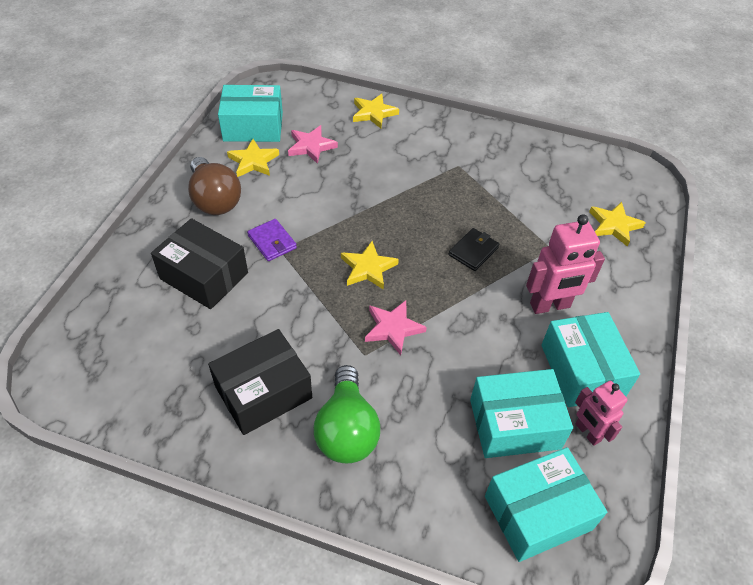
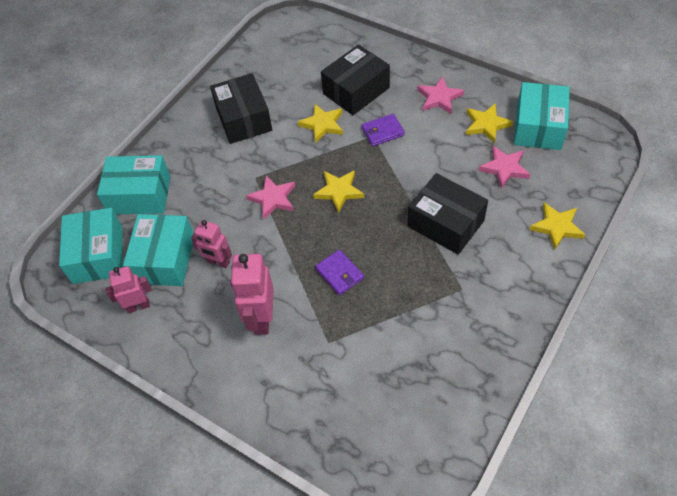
camera: 110 degrees right, 5 degrees up
brown light bulb [188,157,241,215] -> pink star [417,76,464,114]
green light bulb [314,365,380,463] -> none
black wallet [449,228,499,271] -> purple wallet [315,250,364,295]
turquoise box [541,312,640,407] -> turquoise box moved to [97,155,170,214]
yellow star [589,202,646,246] -> yellow star moved to [298,104,343,143]
none -> pink robot [191,220,232,268]
none -> black box [408,173,488,255]

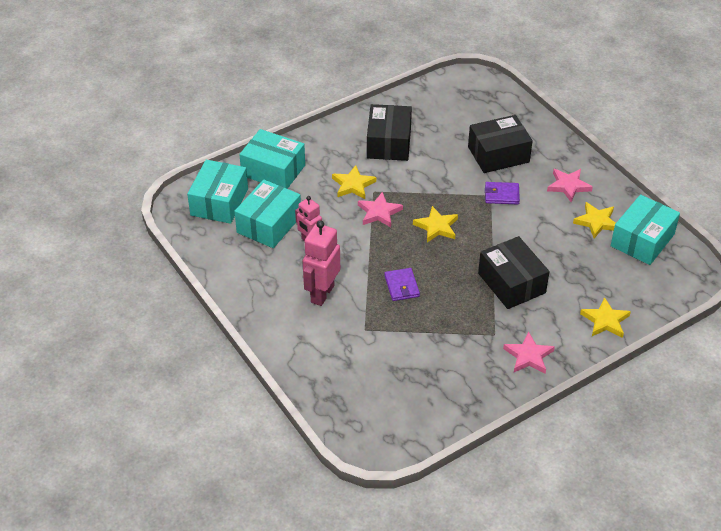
camera: 20 degrees right, 10 degrees down
pink robot [105,266,152,313] -> none
yellow star [298,104,343,143] -> yellow star moved to [332,165,376,199]
pink star [479,146,530,189] -> pink star moved to [503,332,555,374]

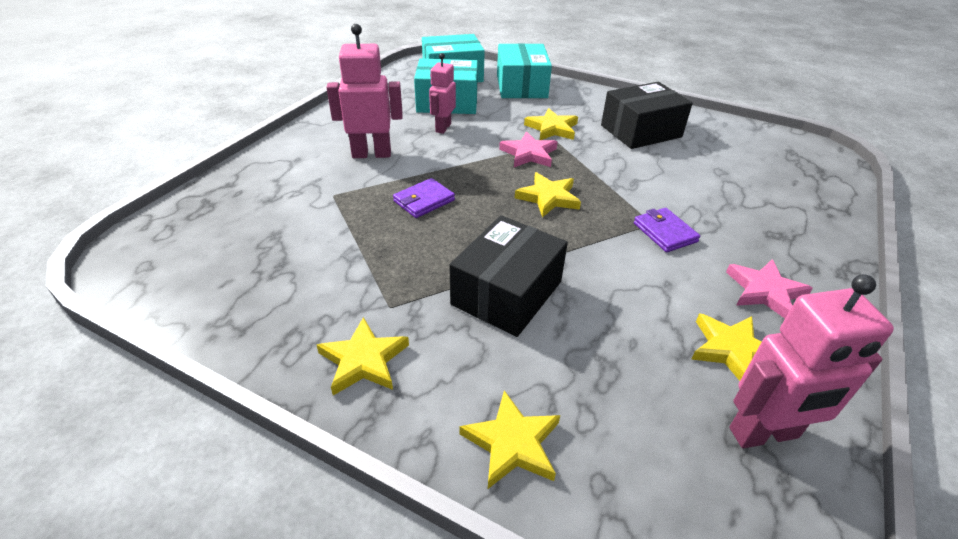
camera: 60 degrees right, 5 degrees down
black box [468,115,532,173] -> none
pink star [503,332,555,374] -> yellow star [317,317,409,395]
turquoise box [611,194,680,265] -> pink robot [729,275,894,448]

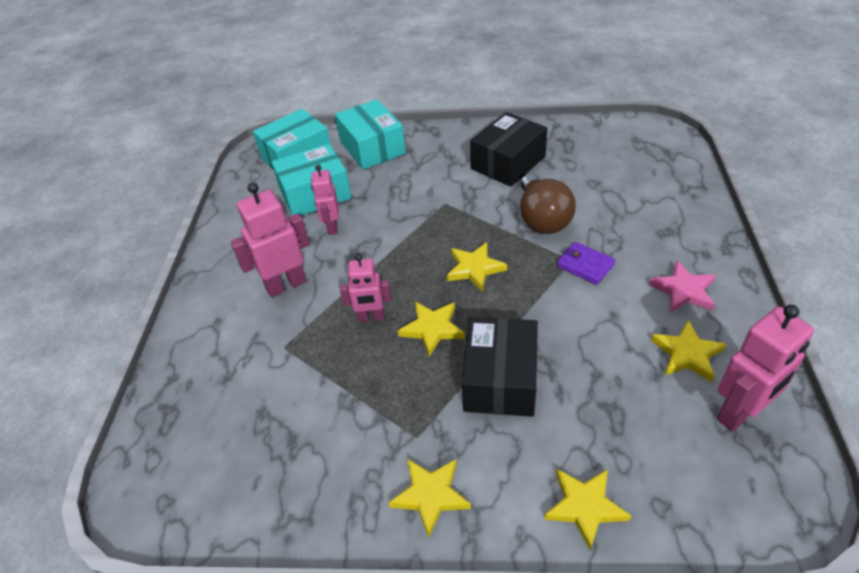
camera: 20 degrees left, 5 degrees up
purple wallet [393,178,455,218] -> pink robot [340,254,391,322]
pink star [499,131,558,167] -> none
yellow star [524,108,578,140] -> yellow star moved to [398,302,465,357]
none -> brown light bulb [520,173,576,234]

